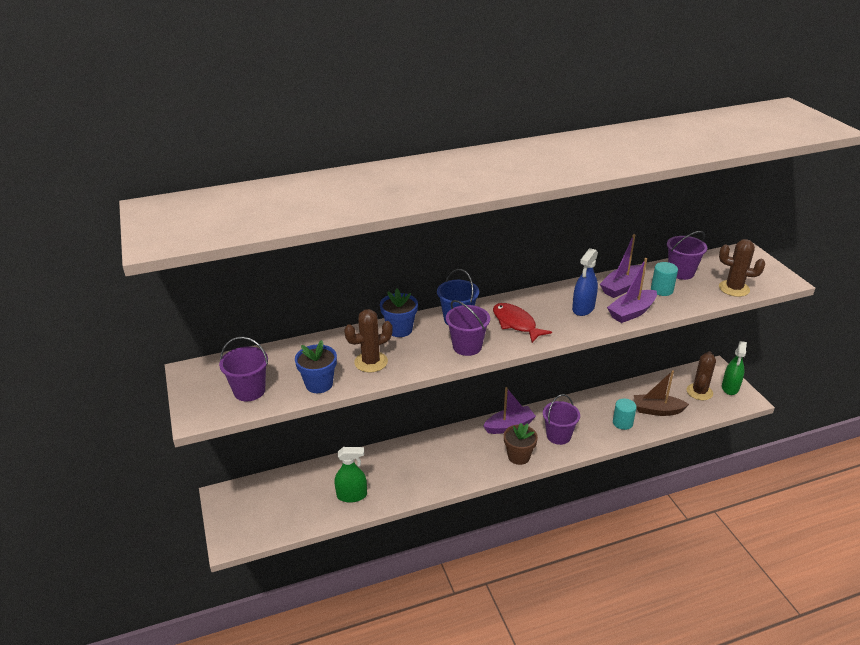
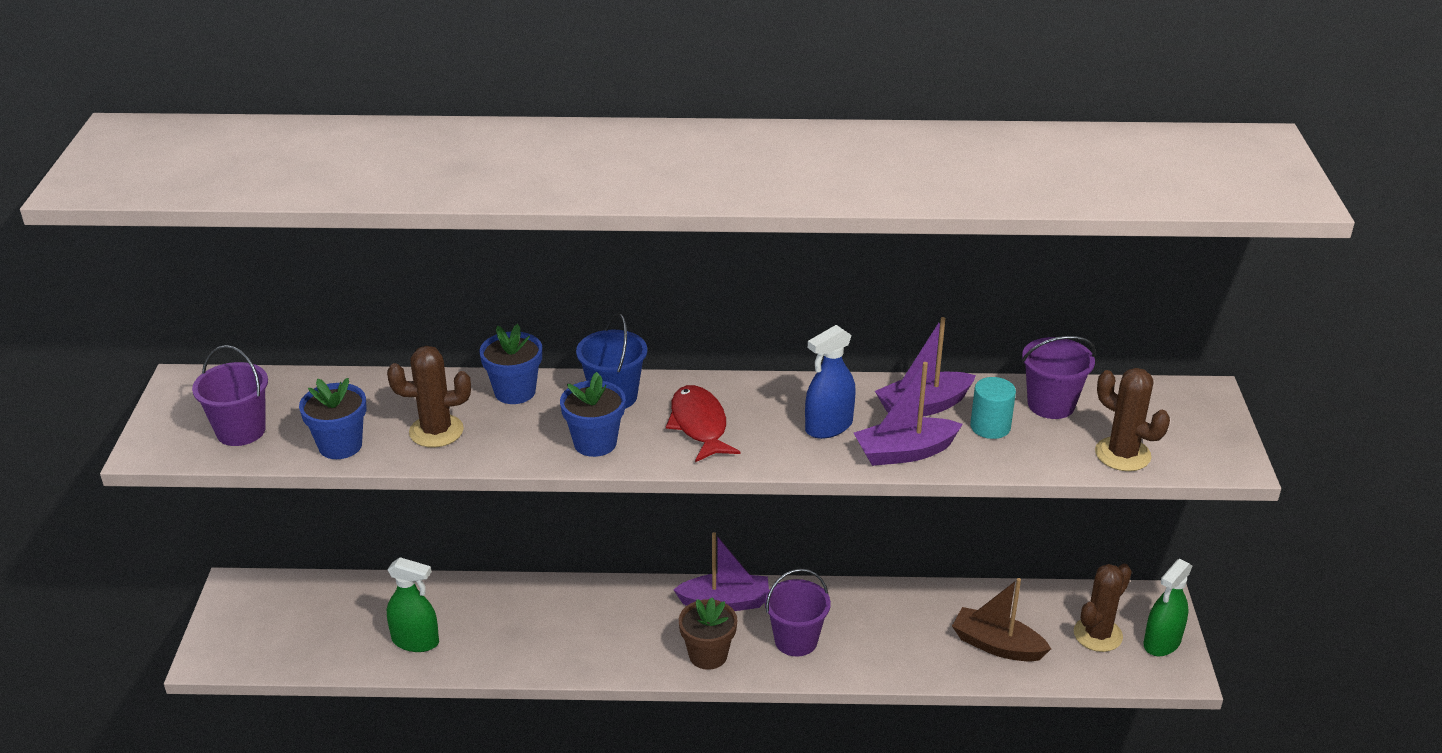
camera: 20 degrees right, 0 degrees up
purple bucket [446,300,490,356] -> blue flower pot [560,372,625,457]
turquoise cylinder [613,399,637,430] -> none

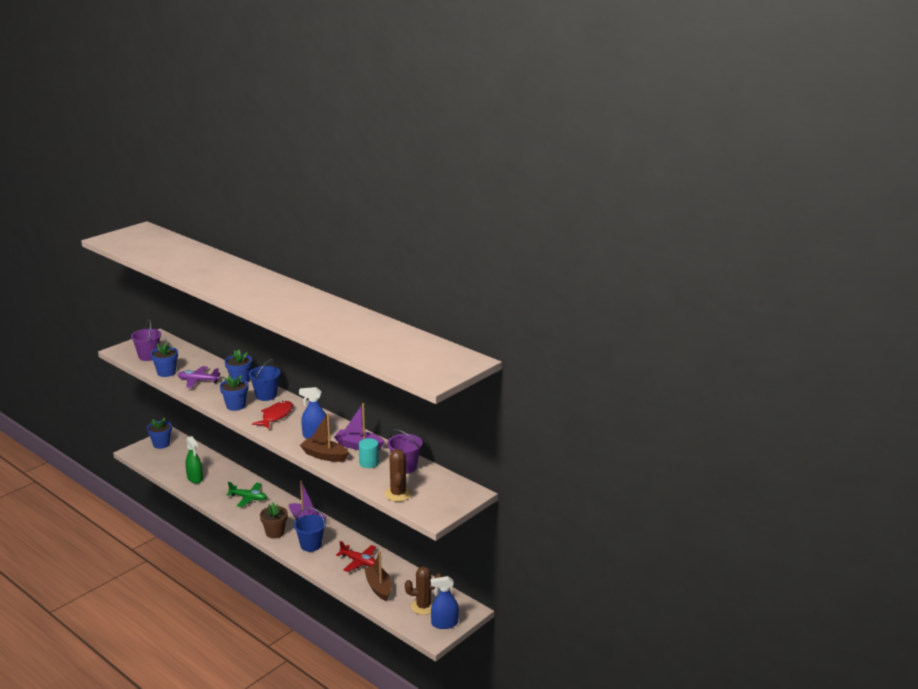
camera: 40 degrees right, 10 degrees down
brown cactus [387,346,471,447] -> purple plane [178,366,221,388]
purple bucket [765,569,831,656] -> blue bucket [294,507,326,552]
purple boat [854,362,963,466] -> brown boat [300,413,349,462]
green spray bottle [1143,559,1192,656] -> blue spray bottle [431,576,459,629]
none -> blue flower pot [147,417,172,449]
none -> green plane [226,482,267,507]
none -> red plane [336,541,376,572]

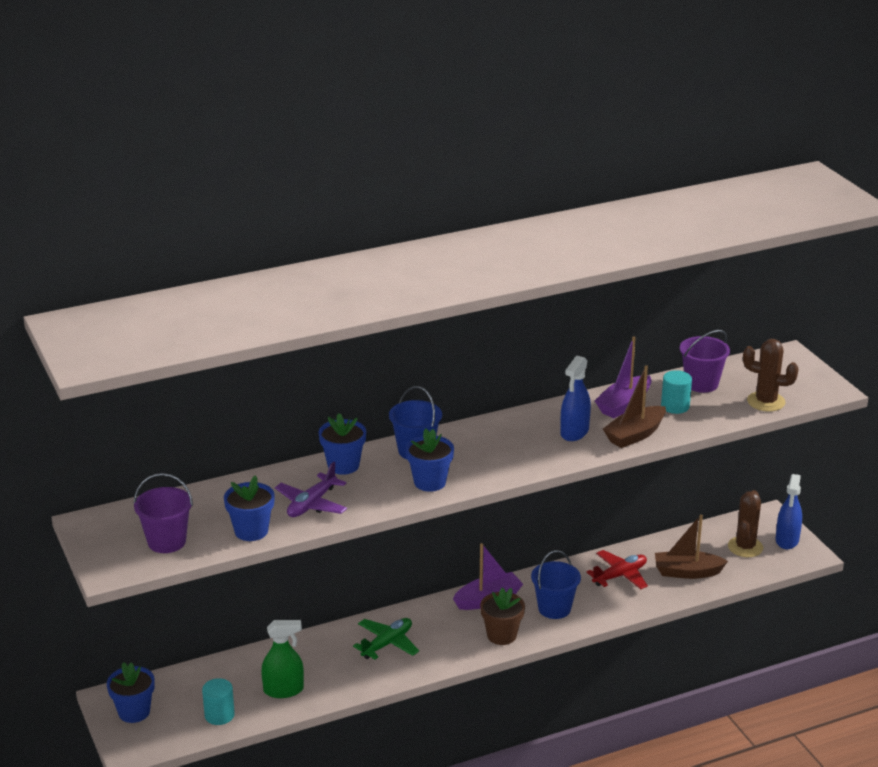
camera: 65 degrees left, 5 degrees up
red fish [252,401,293,429] -> none
none -> turquoise cylinder [202,678,235,725]

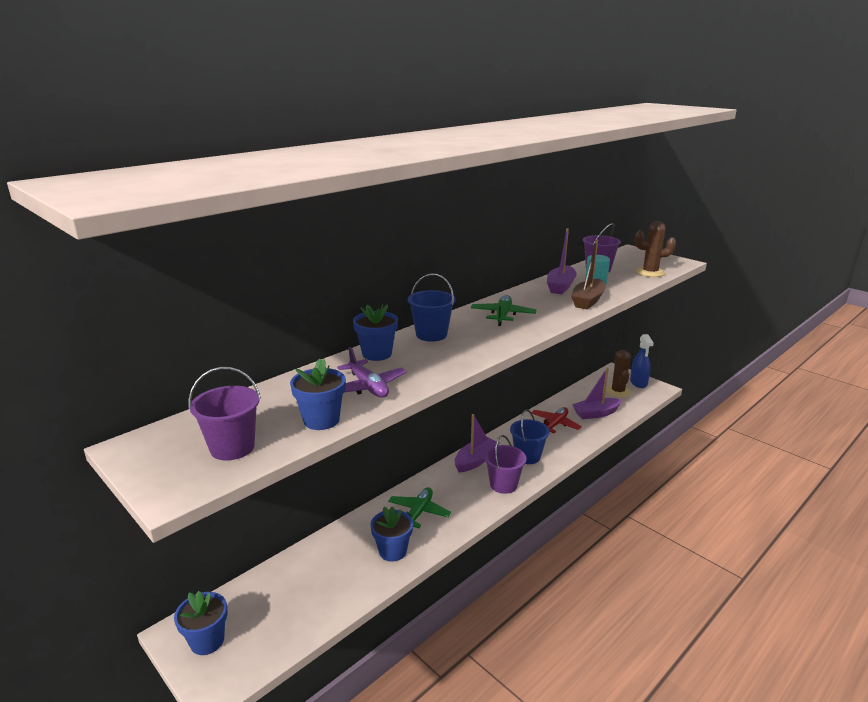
camera: 20 degrees left, 5 degrees down
turquoise cylinder [202,678,235,725] -> none
green spray bottle [261,620,304,698] -> none
purple plane [275,462,347,517] -> purple plane turned 45 degrees counterclockwise [337,347,407,398]
blue flower pot [406,428,454,492] -> blue flower pot moved to [370,506,413,562]
brown flower pot [480,587,525,645] -> purple bucket [484,435,526,494]
blue spray bottle [560,356,591,441] -> none
brown boat [655,514,728,579] -> purple boat [572,368,622,419]
none -> green plane [471,295,536,326]

